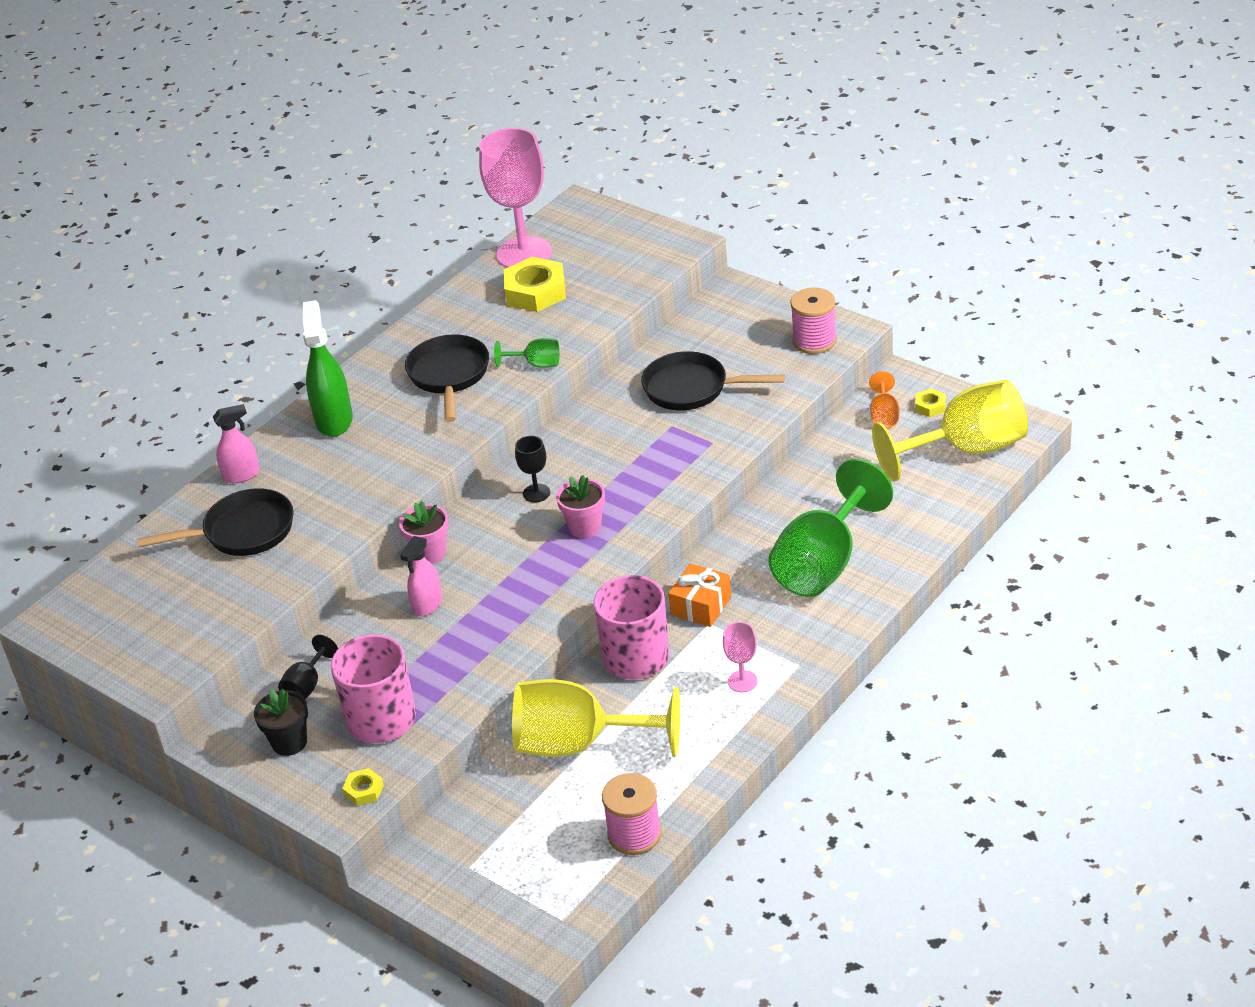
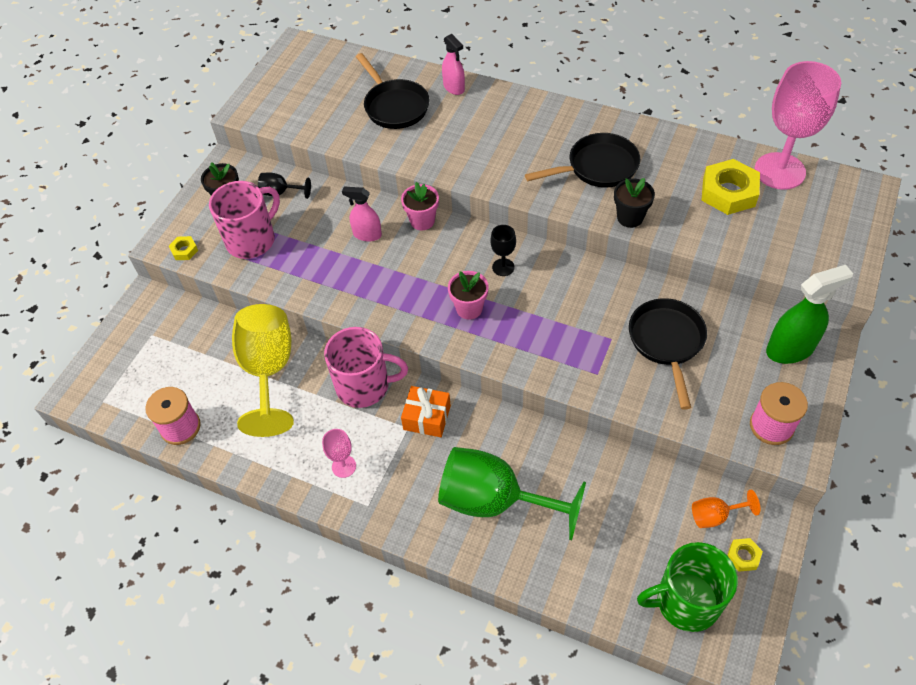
camera: 75 degrees right, 15 degrees up
green spray bottle [303,300,353,437] -> green spray bottle moved to [766,265,853,364]
green goblet [494,338,560,368] -> black flower pot [614,178,655,228]
yellow goblet [872,380,1028,481] -> green mug [637,542,738,632]

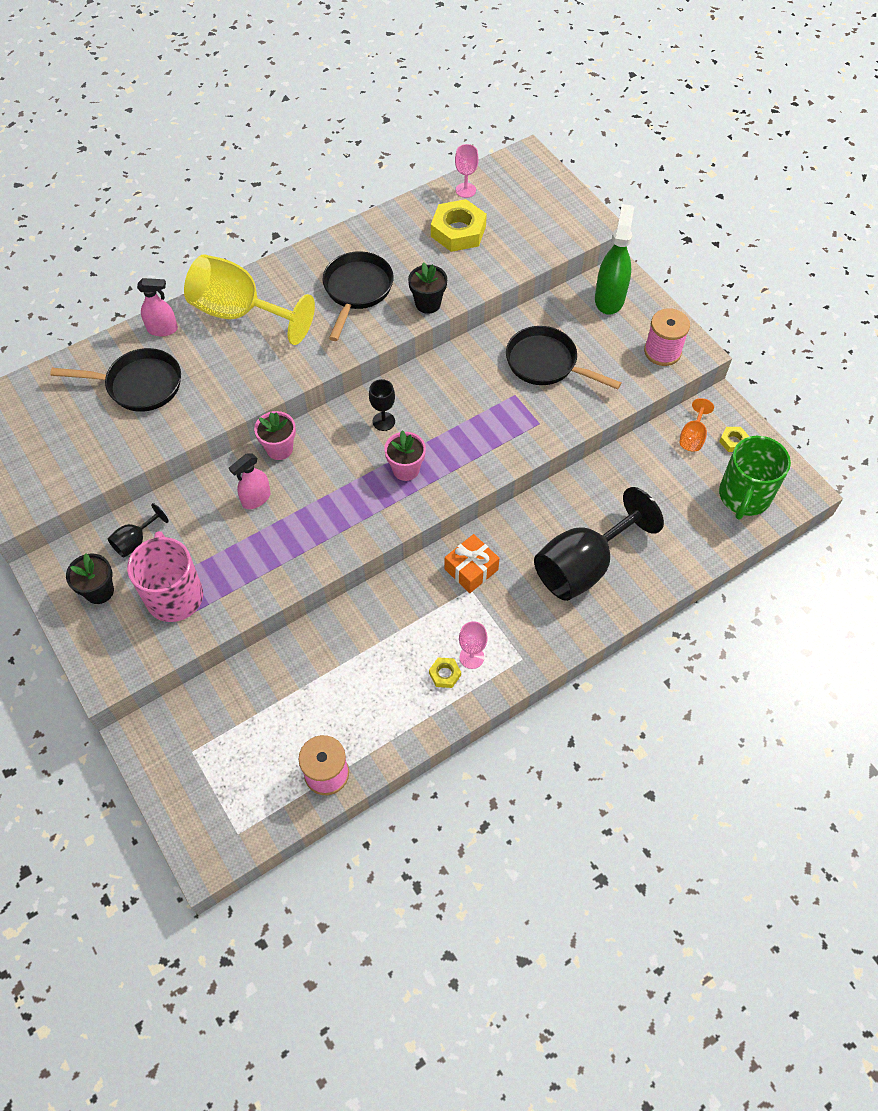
camera: 60 degrees left, 5 degrees up
yellow nut [169,236,198,260] -> yellow nut moved to [429,657,461,688]
yellow goblet [232,304,294,437] -> yellow goblet moved to [184,254,315,345]
pink mug [324,327,408,408] -> none
green goblet [438,447,586,540] -> black goblet [534,487,664,601]
pink goblet [755,61,841,190] -> pink goblet [455,144,479,198], size x0.44

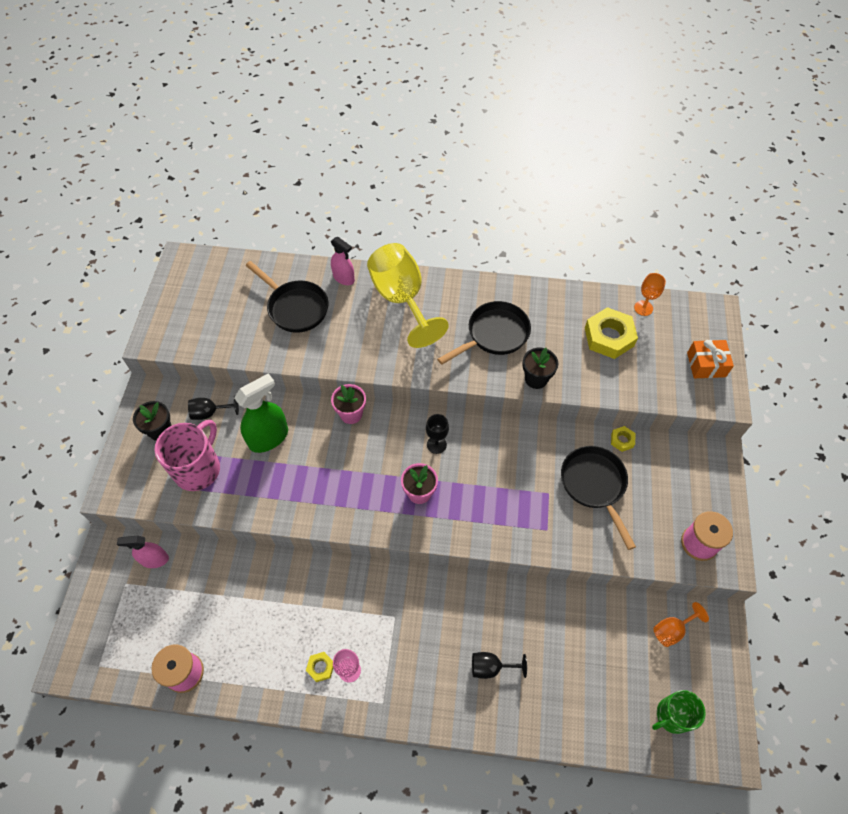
camera: 40 degrees right, 0 degrees up
pink spray bottle [229,454,271,509] -> pink spray bottle moved to [117,536,169,568]
orange gift [445,534,499,593] -> orange gift moved to [687,340,734,378]
pink goblet [455,144,479,198] -> orange goblet [634,273,666,316]
black goblet [534,487,664,601] -> black goblet [472,652,527,679], size x0.44
green spray bottle [595,204,634,315] -> green spray bottle moved to [234,373,288,453]
yellow nut [719,427,750,452] -> yellow nut moved to [611,426,635,452]
green mug [719,436,791,520] -> green mug [652,690,706,734], size x0.65

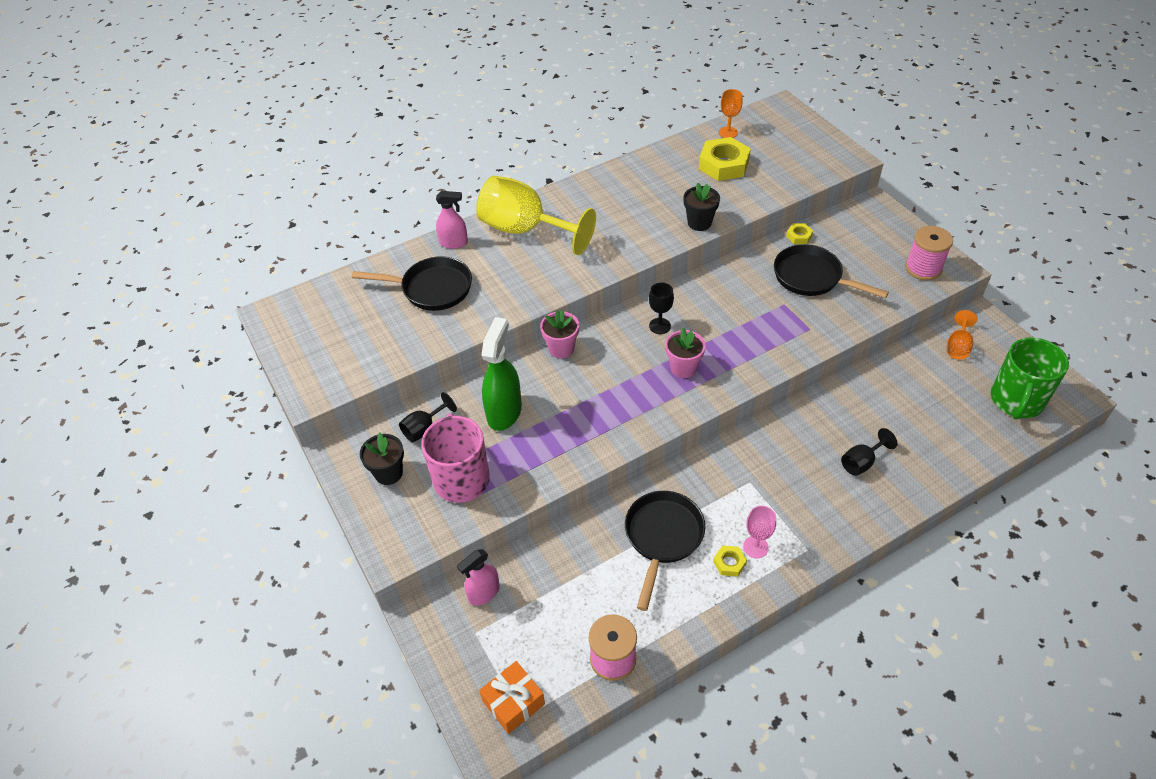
camera: 35 degrees left, 10 degrees down
black pan [437,301,531,365] -> black pan moved to [625,491,705,611]
green mug [652,690,706,734] -> green mug [991,337,1069,420], size x1.53
orange gift [687,340,734,378] -> orange gift moved to [479,661,545,734]

